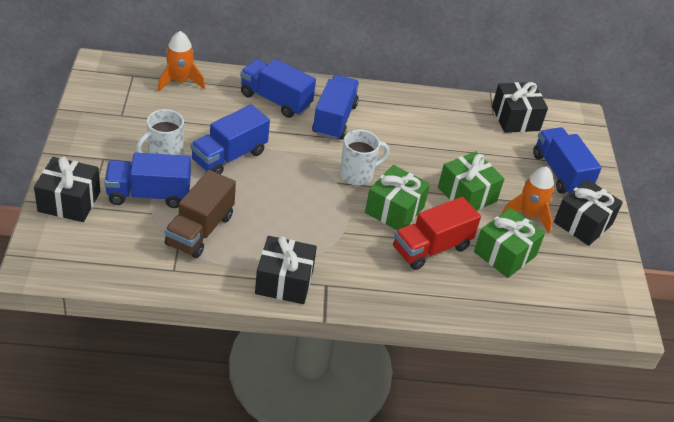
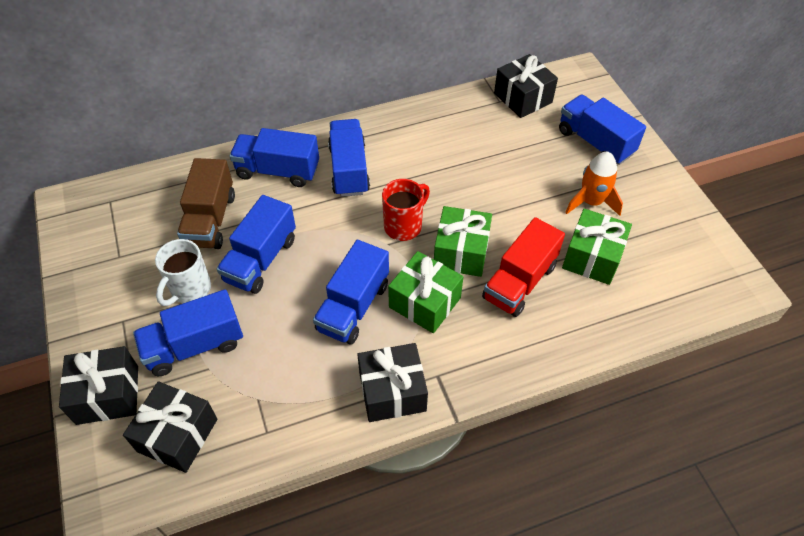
camera: 15 degrees left, 10 degrees up
orange rocket [158,31,205,91] -> none
brown truck [165,170,236,258] -> brown truck moved to [177,158,235,249]
white mug [340,130,389,186] -> red mug [382,179,430,241]
green gift [438,151,505,211] -> green gift moved to [388,251,463,333]
black gift [554,179,623,246] -> black gift moved to [123,381,217,473]
none -> blue truck [313,240,389,345]

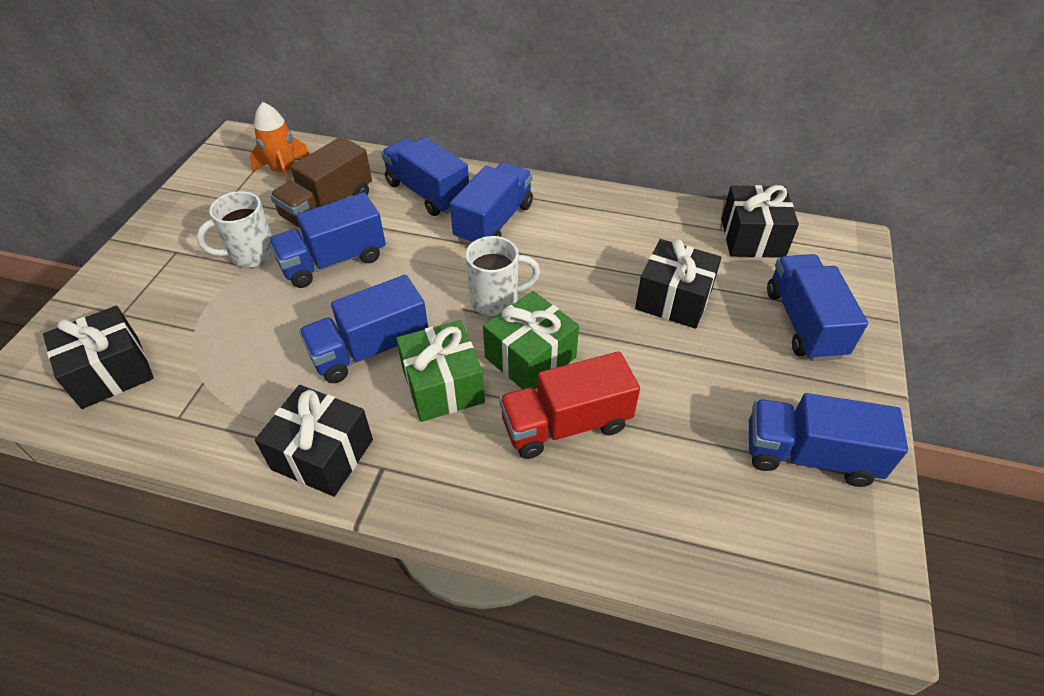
camera: 35 degrees right, 5 degrees down
black gift [59,346,138,425] -> black gift moved to [635,239,722,329]
blue truck [133,289,243,376] -> blue truck moved to [749,393,908,487]
red mug [382,179,430,241] -> white mug [465,236,540,316]
green gift [562,209,632,285] -> none
orange rocket [565,152,623,216] -> orange rocket moved to [249,102,310,182]

